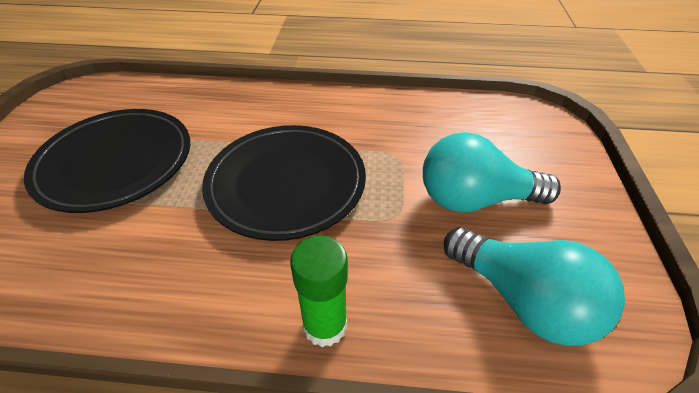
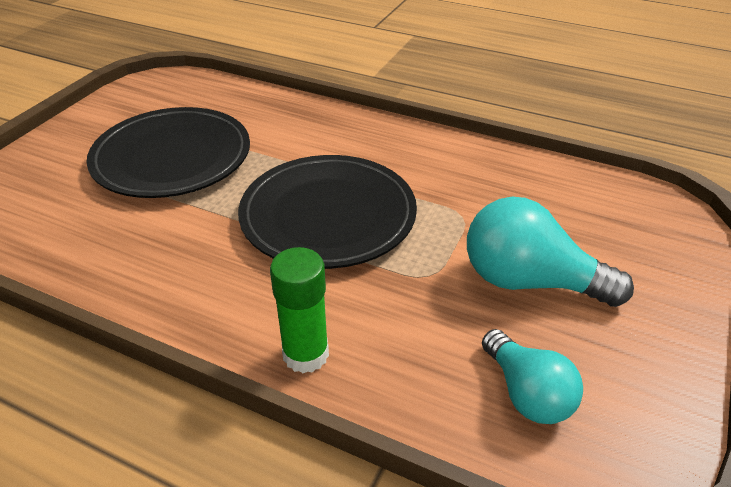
camera: 20 degrees right, 5 degrees down
turquoise light bulb [444,227,625,346] -> turquoise light bulb [482,329,583,424], size x0.65

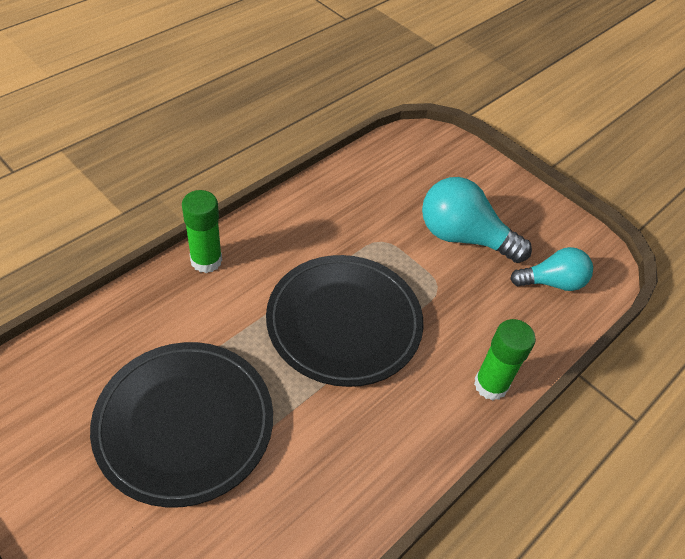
camera: 75 degrees left, 10 degrees up
turquoise light bulb [467,197,634,307] -> turquoise light bulb turned 75 degrees clockwise [422,177,532,263]
none -> green glue stick [182,190,222,273]

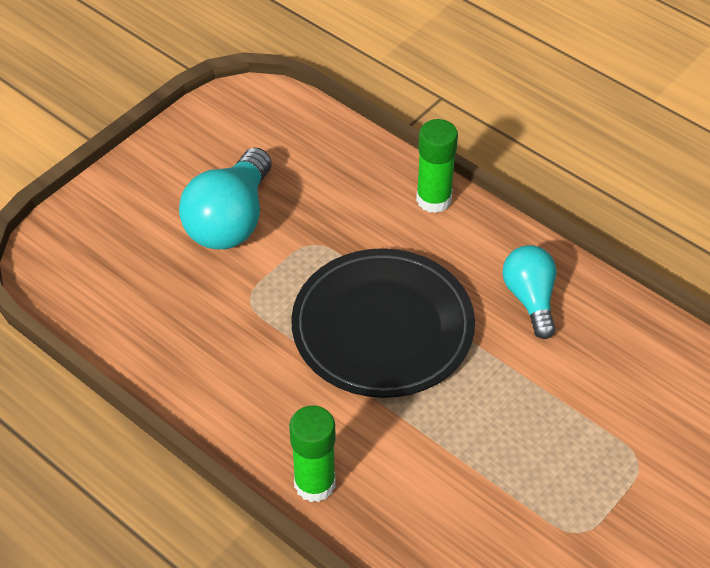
camera: 90 degrees left, 0 degrees up
black plate [90,342,273,508] -> none
turquoise light bulb [510,247,593,291] -> turquoise light bulb moved to [502,245,556,339]

